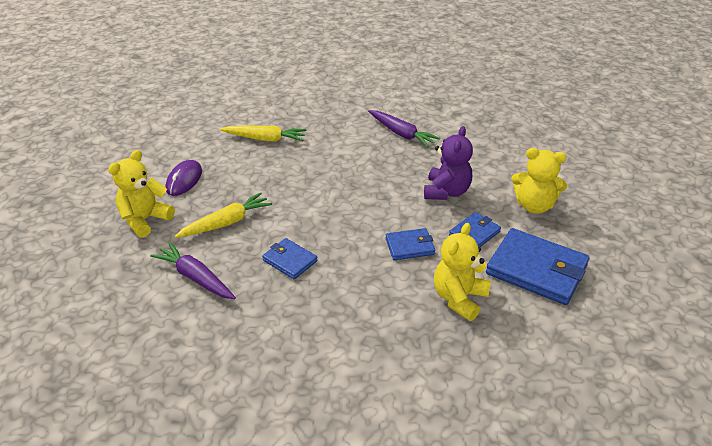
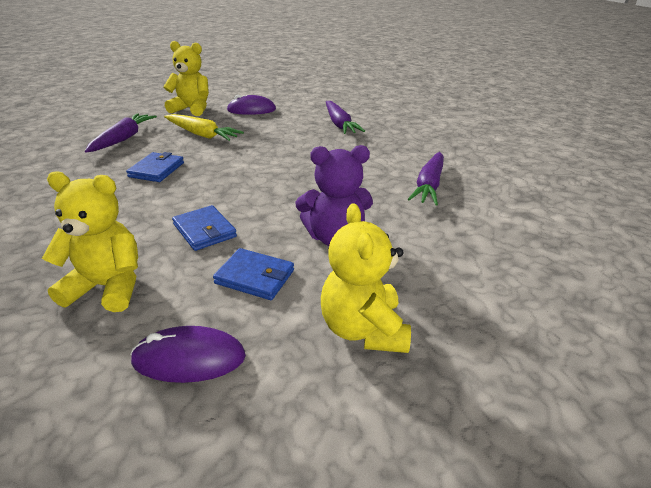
camera: 65 degrees right, 5 degrees down
yellow carrot [220,125,307,142] -> purple carrot [326,101,365,134]
blue wallet [486,228,589,305] -> purple mouse [130,326,246,383]

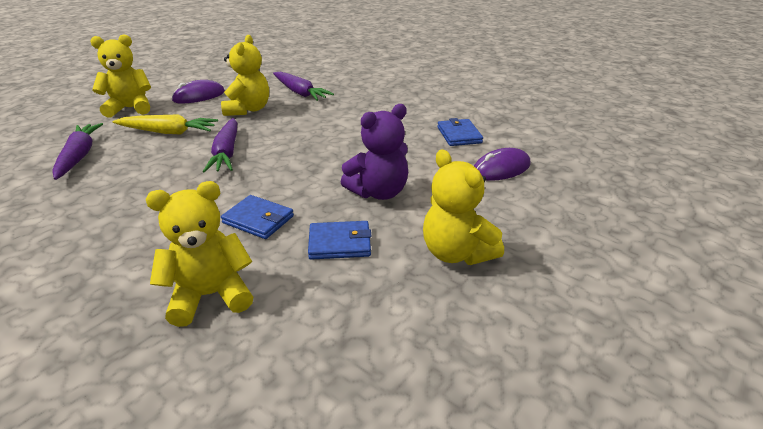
camera: 25 degrees left, 0 degrees up
blue wallet [126,152,184,182] -> blue wallet moved to [437,118,483,146]
purple mouse [130,326,246,383] -> purple mouse moved to [474,148,531,181]
purple carrot [408,152,444,206] -> purple carrot moved to [203,118,237,173]
none -> yellow teddy bear [221,35,269,116]

